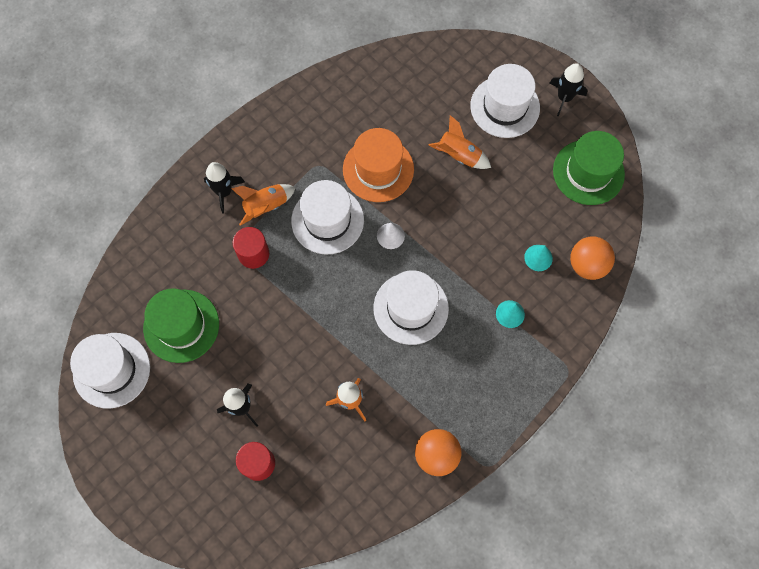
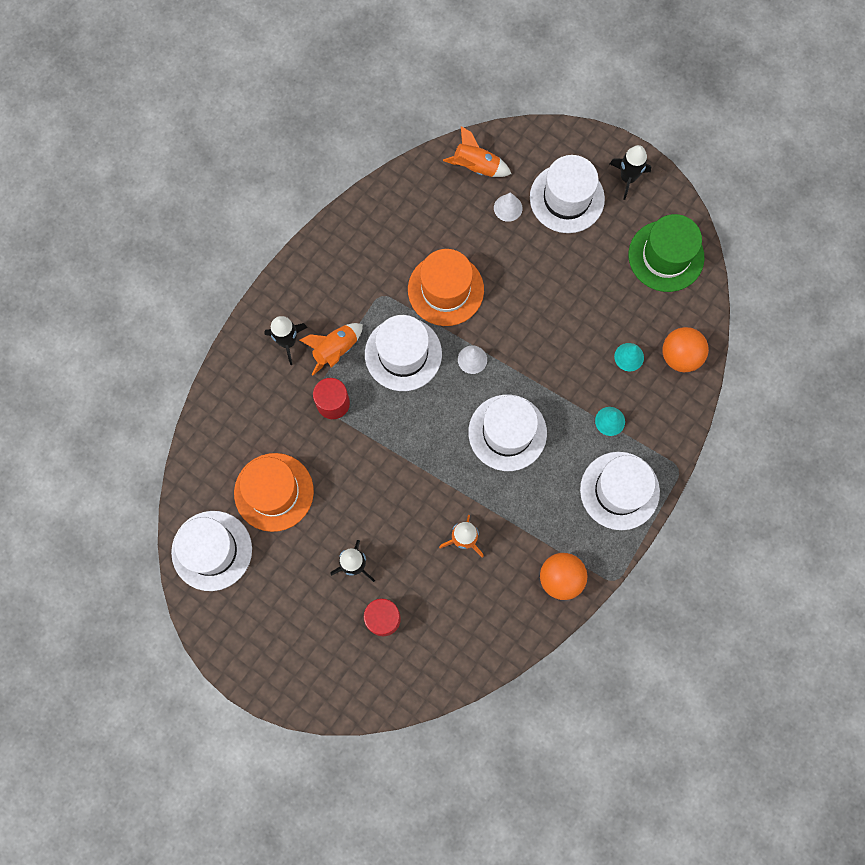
camera: 10 degrees left, 5 degrees up
green hat [143,288,219,363] -> orange hat [234,453,314,532]
orange rocket [429,115,491,169] -> orange rocket moved to [443,126,511,177]
none -> white cone [494,192,523,222]
none -> white hat [580,452,660,530]

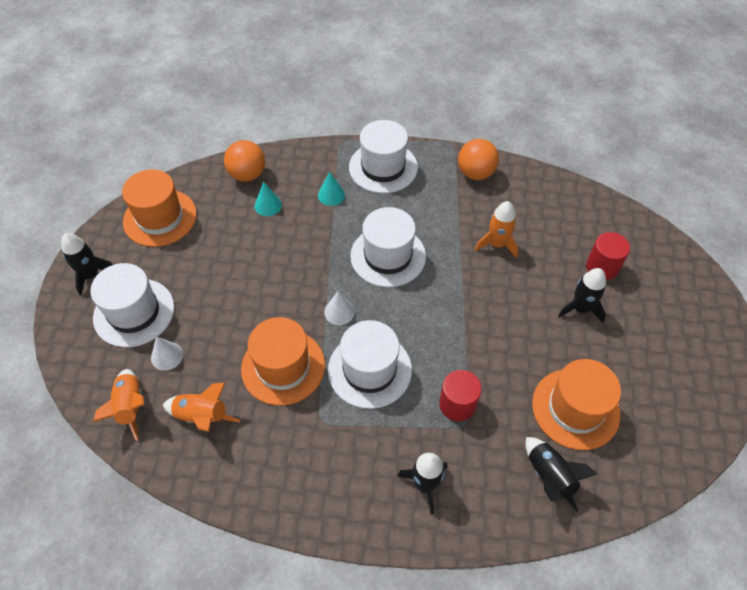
camera: 120 degrees left, 20 degrees down
white hat [171,511,252,591] -> none
orange rocket [300,323,363,375] -> orange rocket moved to [163,382,240,432]
green hat [628,214,704,292] -> orange hat [122,169,197,247]
none -> black rocket [525,437,598,512]

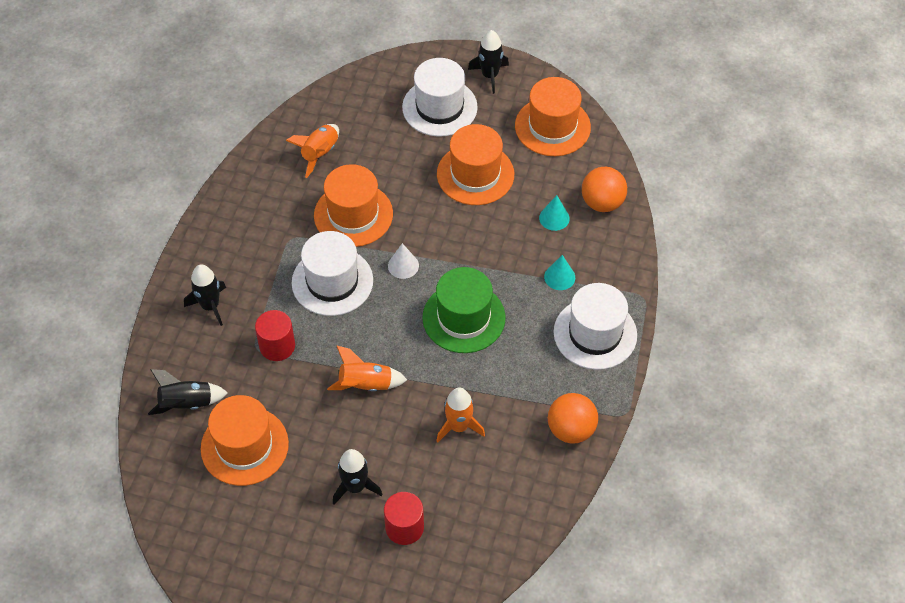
camera: 100 degrees right, 0 degrees up
orange rocket [93,369,144,441] -> orange rocket moved to [327,346,407,391]
white cone [151,336,183,371] -> none
white hat [350,207,426,287] -> green hat [422,267,505,353]
none -> orange hat [437,124,514,205]

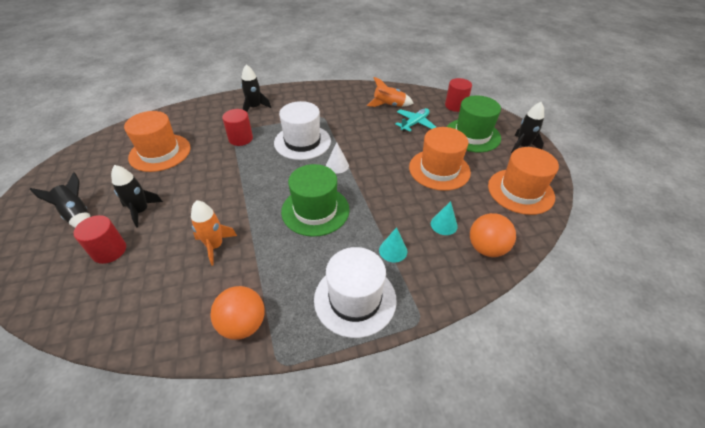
camera: 60 degrees right, 10 degrees down
black rocket [148,369,228,415] -> black rocket moved to [30,172,90,228]
orange hat [314,164,393,247] -> none
orange rocket [327,346,407,391] -> none
white hat [402,58,478,137] -> green hat [447,95,501,152]
none -> turquoise plane [395,108,436,132]
none -> red cylinder [445,78,472,112]

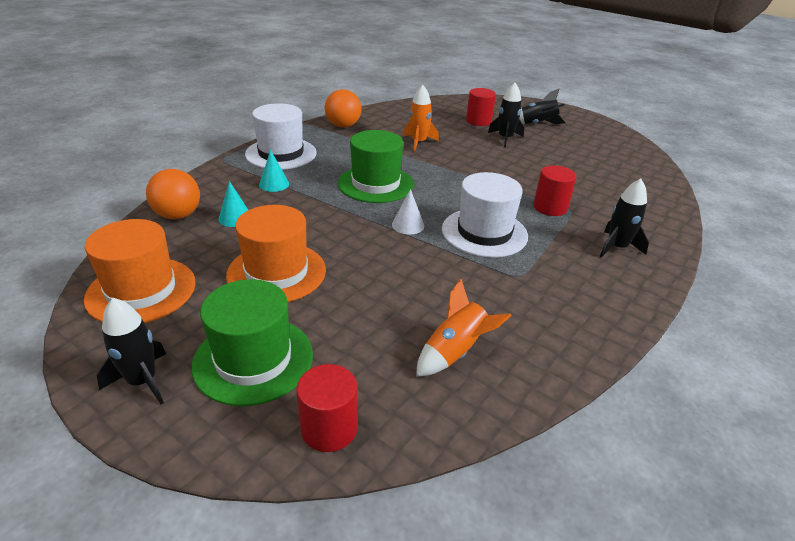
camera: 140 degrees right, 10 degrees down
orange hat [124,111,191,172] -> none
turquoise plane [395,108,436,132] -> none

